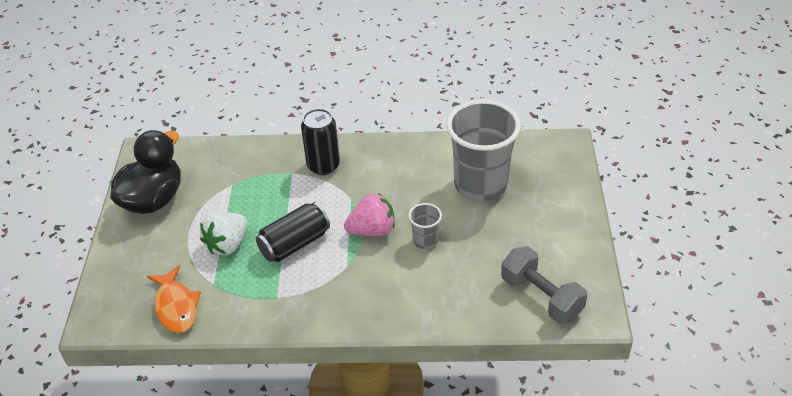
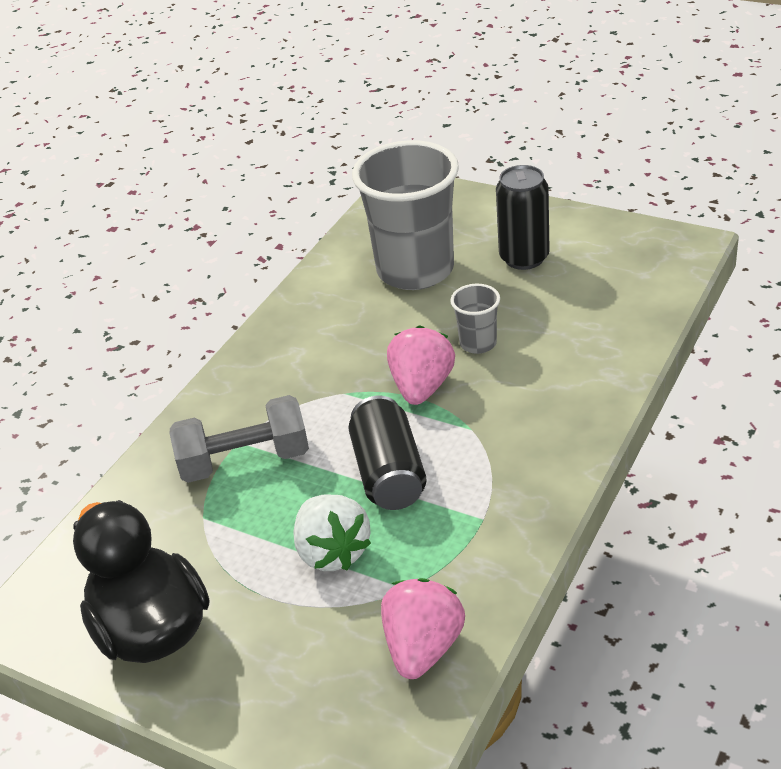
camera: 60 degrees left, 5 degrees down
orange fish [147,265,201,333] -> pink strawberry [381,578,465,679]
black can [301,109,340,175] -> black can moved to [496,165,550,270]
grey dumbbell [501,246,587,324] -> grey dumbbell moved to [169,395,309,483]

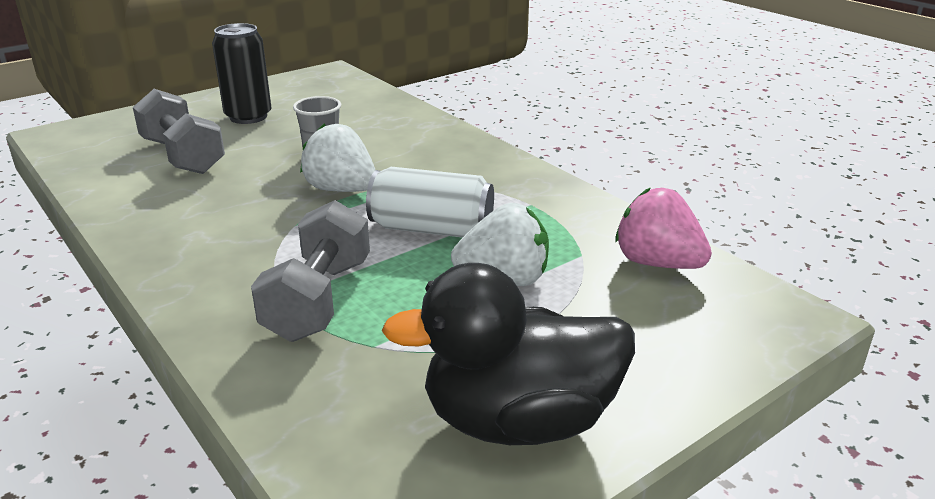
camera: 70 degrees left, 10 degrees down
black can [349,395,427,510] -> white can [366,167,494,238]
grey cup [352,140,459,290] -> grey dumbbell [133,89,225,174]
pink strawberry [387,325,455,405] -> white strawberry [300,123,375,192]

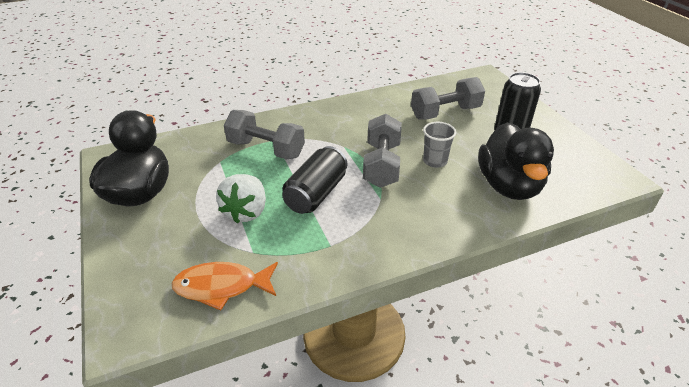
camera: 105 degrees right, 10 degrees up
white strawberry [300,123,375,192] -> grey dumbbell [363,114,402,188]
white can [366,167,494,238] -> black can [282,146,347,214]
pink strawberry [615,187,712,269] -> orange fish [172,262,278,311]
none -> black duck [478,122,554,200]

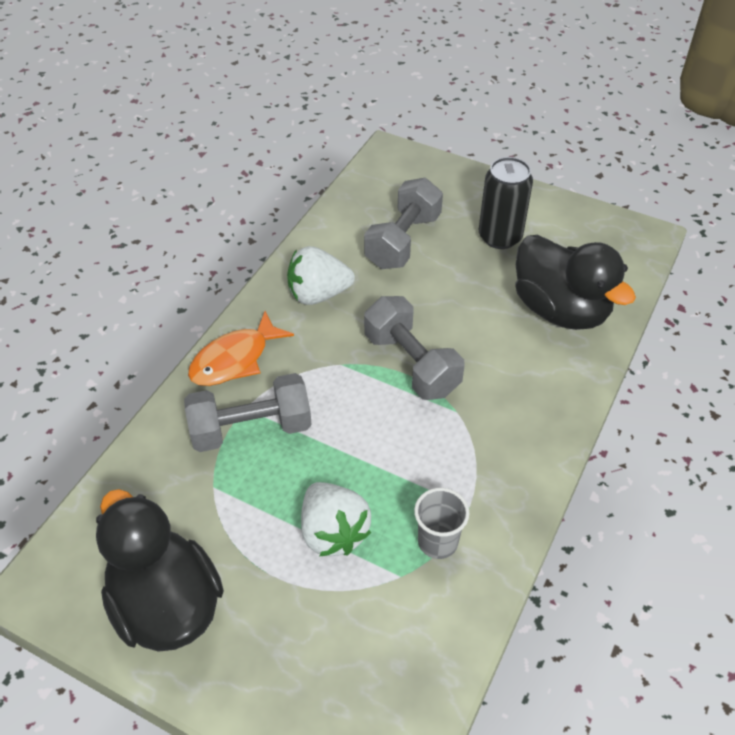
camera: 40 degrees left, 10 degrees up
orange fish [172,262,278,311] -> orange fish moved to [188,311,294,386]
black can [282,146,347,214] -> none
grey cup [423,122,456,168] -> grey cup moved to [414,488,469,559]
none -> white strawberry [287,246,355,305]

